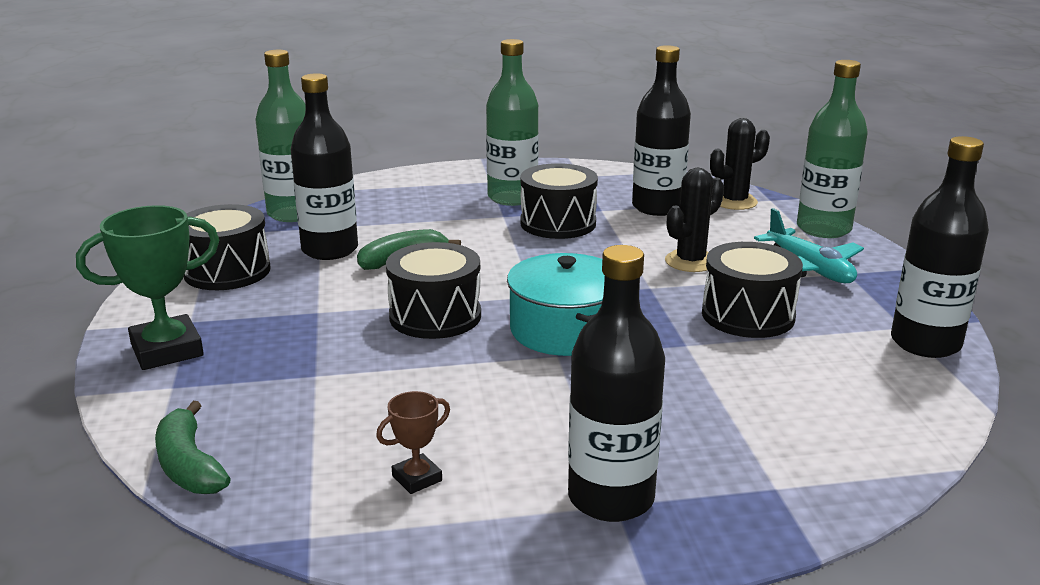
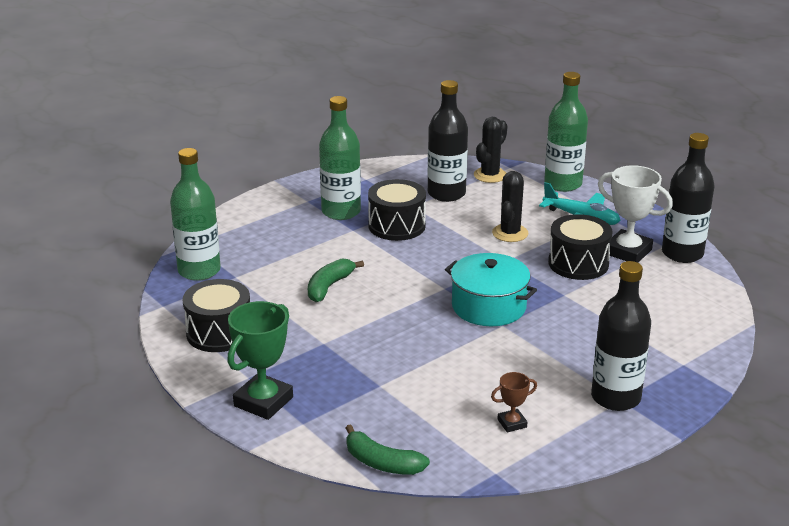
camera: 30 degrees left, 5 degrees up
black bottle [291,73,358,260] -> none
brown trophy [376,391,450,494] -> brown trophy turned 45 degrees clockwise [491,372,537,433]
black drum [386,242,481,339] -> none
none -> white trophy [598,165,673,263]

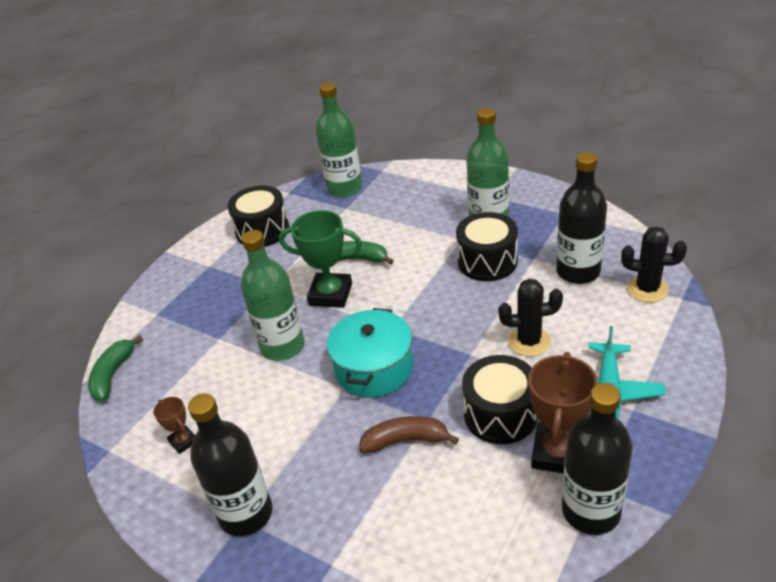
camera: 75 degrees right, 10 degrees up
green trophy [227,301,293,420] -> green trophy moved to [279,210,362,308]
green bottle [544,72,588,192] -> green bottle moved to [241,230,304,361]
white trophy [598,165,673,263] -> brown trophy [528,352,598,474]
none -> brown banana [359,416,459,453]

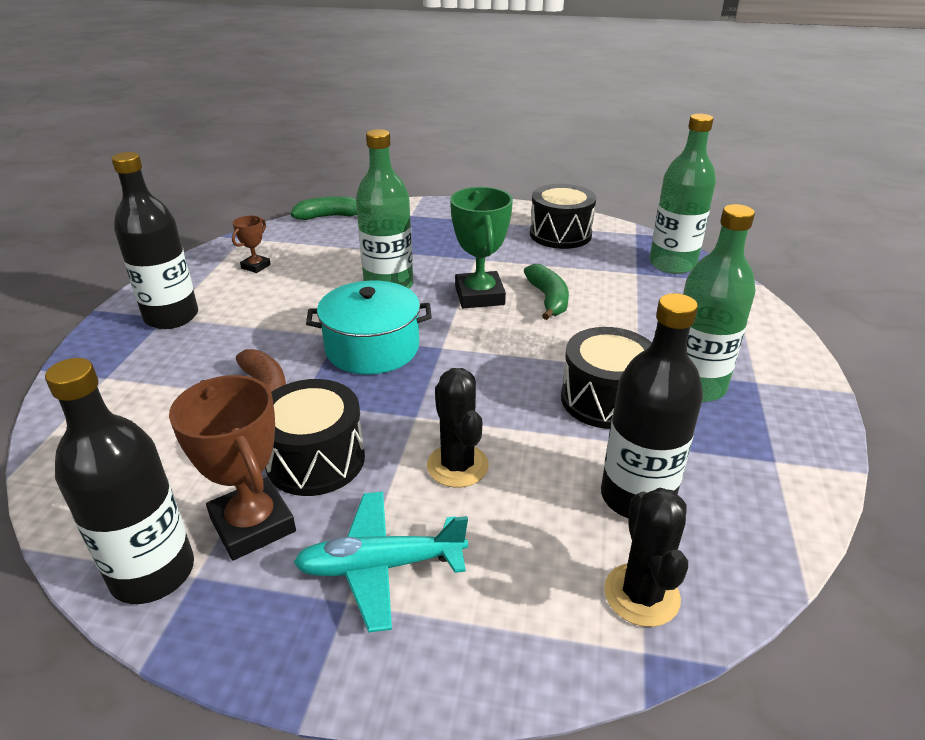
camera: 65 degrees right, 5 degrees down
brown trophy [528,352,598,474] -> brown trophy turned 60 degrees clockwise [169,375,296,560]

